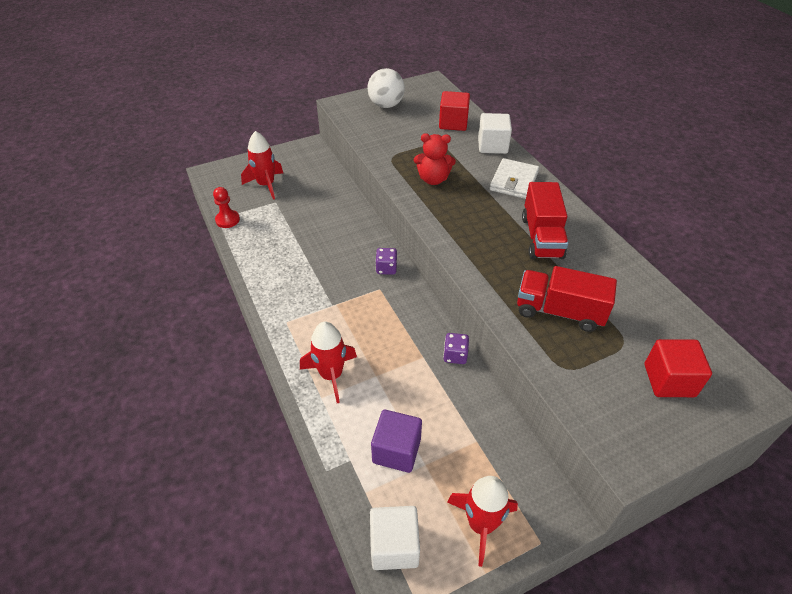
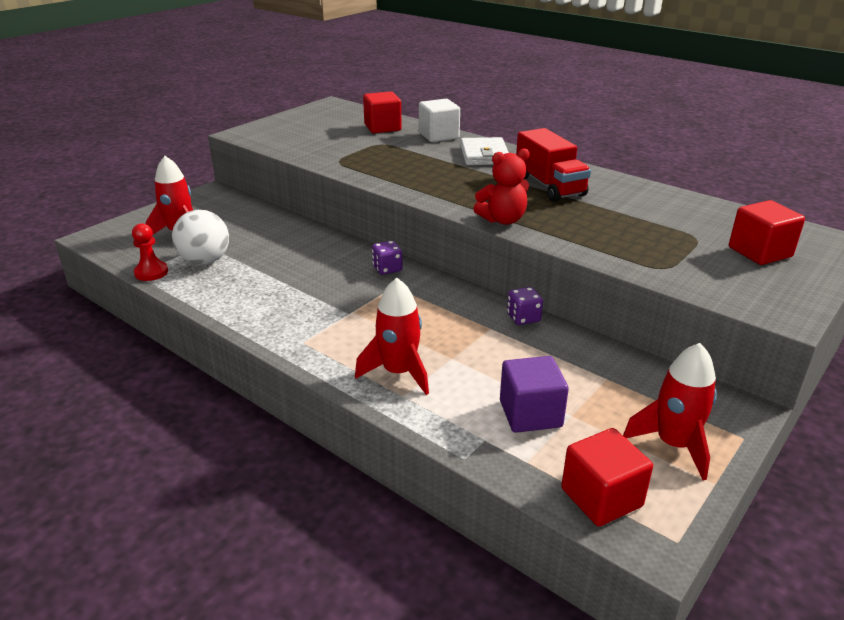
camera: 25 degrees left, 15 degrees down
white ball [367,68,405,108] -> white ball moved to [172,210,229,265]
white cube [370,506,420,570] -> red cube [561,428,653,526]
red teddy bear [414,133,456,185] -> red teddy bear moved to [473,149,530,225]
red truck [517,266,617,332] -> none

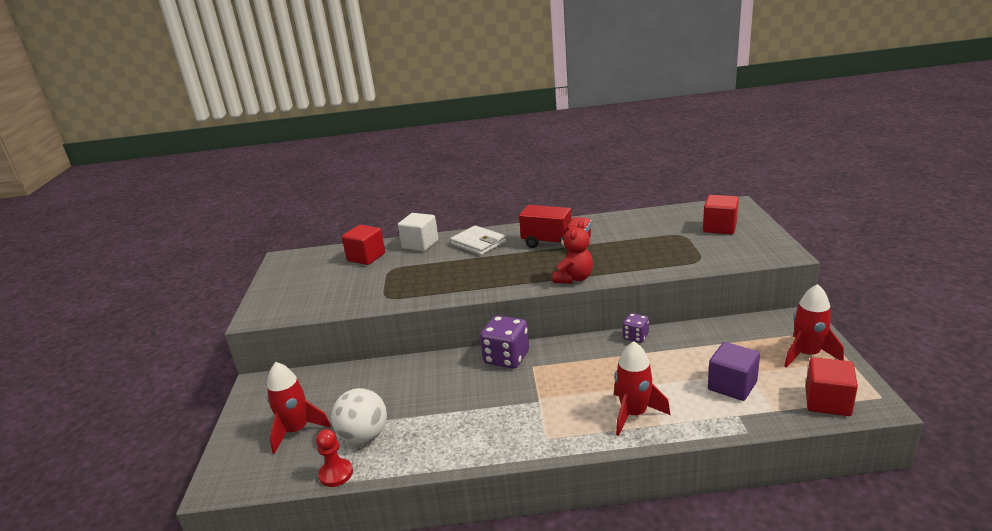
camera: 40 degrees left, 5 degrees down
purple dice [372,241,402,275] -> purple dice [480,315,529,369], size x1.77

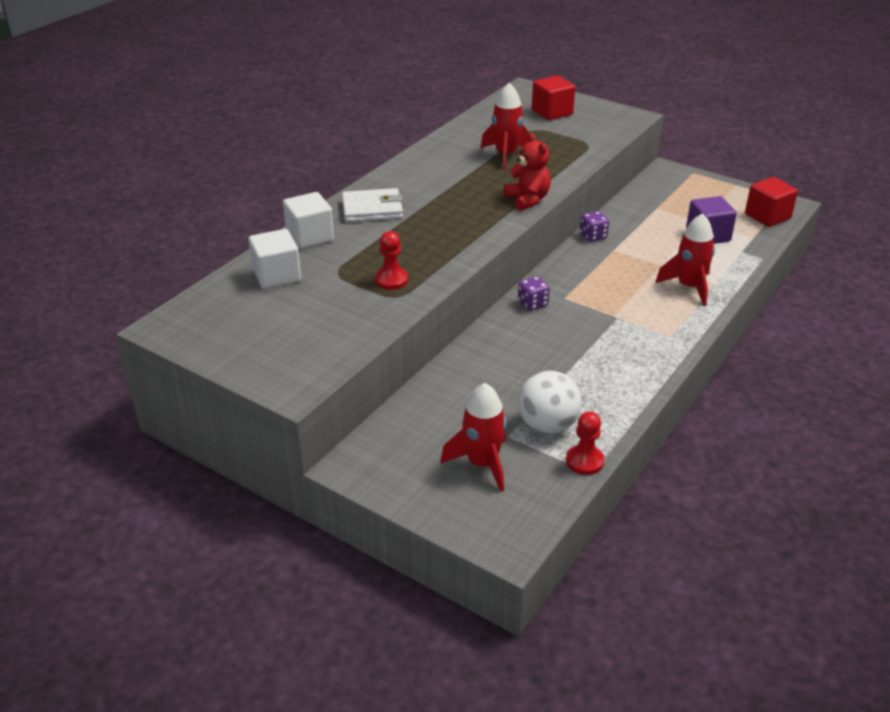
camera: 55 degrees left, 10 degrees up
red cube [342,225,385,265] -> white cube [248,229,301,289]
purple dice [480,315,529,369] -> purple dice [518,276,550,311], size x0.57
red truck [519,205,592,248] -> none
red rocket [784,284,844,368] -> red rocket moved to [481,83,529,170]
none -> red pawn [375,231,408,290]

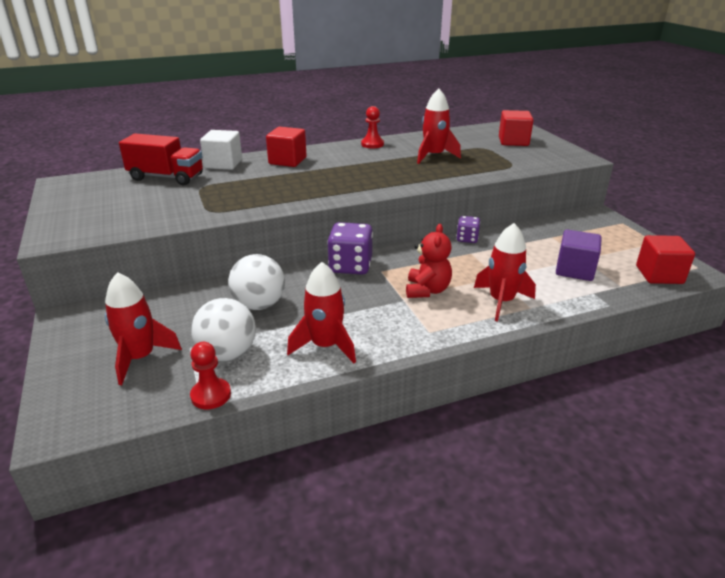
camera: 35 degrees right, 5 degrees down
white cube [248,229,301,289] -> red truck [119,133,203,186]
white wallet [342,188,403,222] -> red cube [266,127,307,167]
red pawn [375,231,408,290] -> red pawn moved to [361,106,384,148]
red teddy bear [504,133,551,211] -> red teddy bear moved to [406,224,452,298]
purple dice [518,276,550,311] -> purple dice [327,222,373,275], size x1.77
none -> white ball [228,254,285,310]
none -> red rocket [287,262,356,363]

